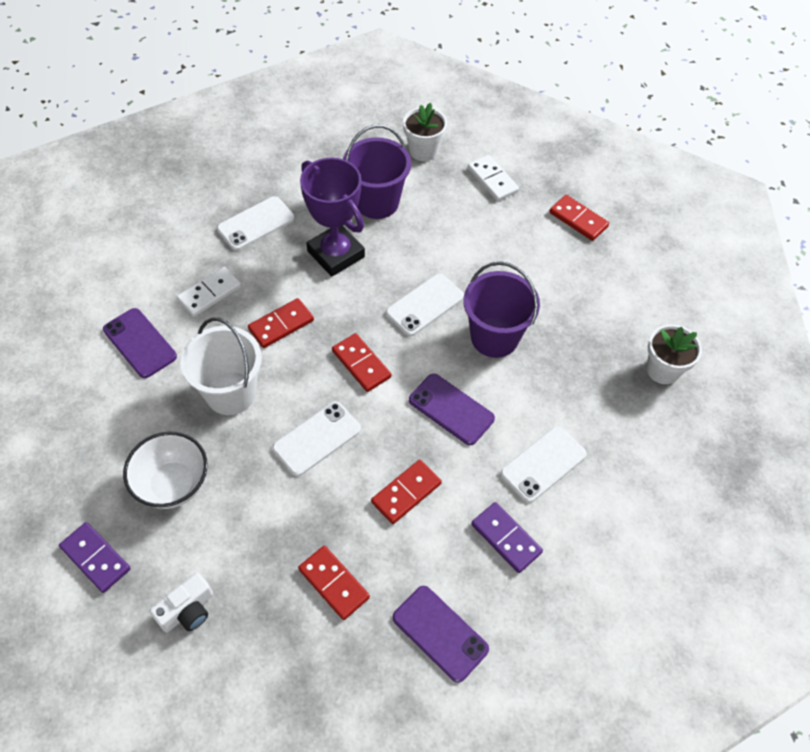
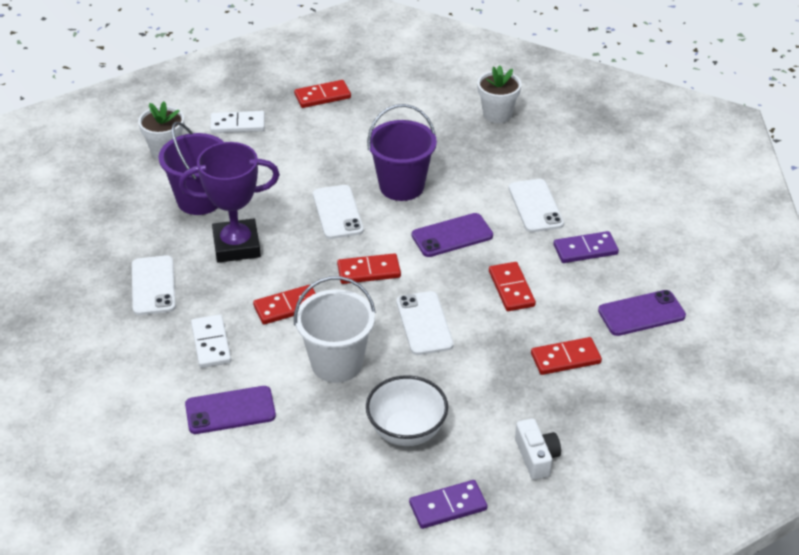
camera: 60 degrees left, 15 degrees down
red domino [248,298,314,348] -> red domino turned 75 degrees clockwise [253,285,316,325]

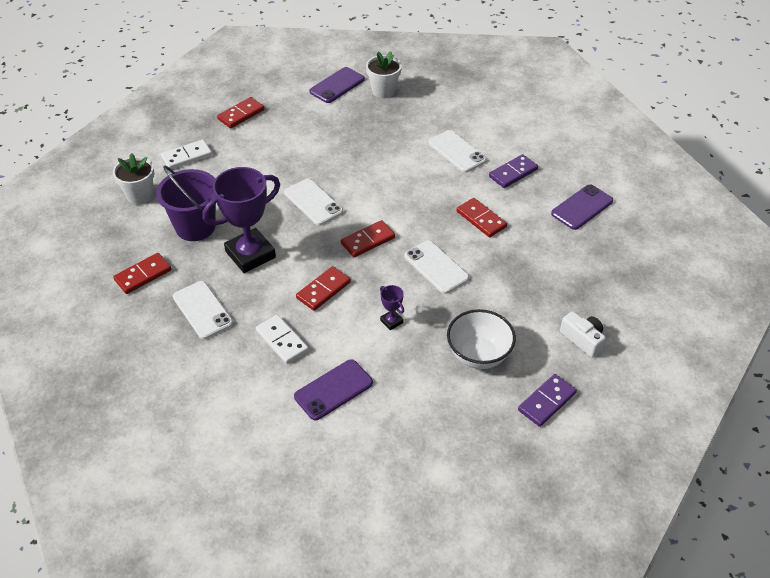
camera: 25 degrees left, 5 degrees up
white bucket [294,276,376,383] -> purple trophy [380,285,404,330]
purple bucket [367,104,437,201] -> none
purple phone [412,213,493,257] -> purple phone moved to [309,67,365,103]
red domino [531,337,602,375] -> red domino moved to [113,253,172,294]

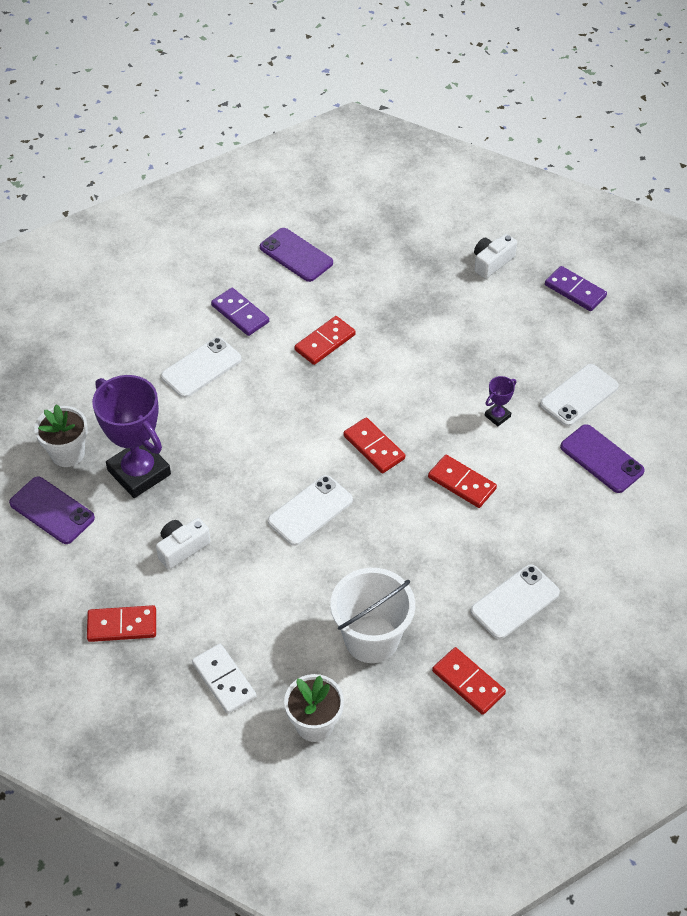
camera: 95 degrees left, 5 degrees up
purple bucket [156,166,216,241] -> white bucket [331,568,415,663]
purple trophy [202,167,280,273] -> purple trophy moved to [92,375,171,498]
red domino [217,97,264,128] -> red domino turned 45 degrees counterclockwise [87,605,156,642]
white domino [256,315,309,364] -> none
white phone [404,240,469,294] -> white phone moved to [540,364,619,426]
white bowl [447,309,516,369] -> none
none -> white camera [156,518,210,569]

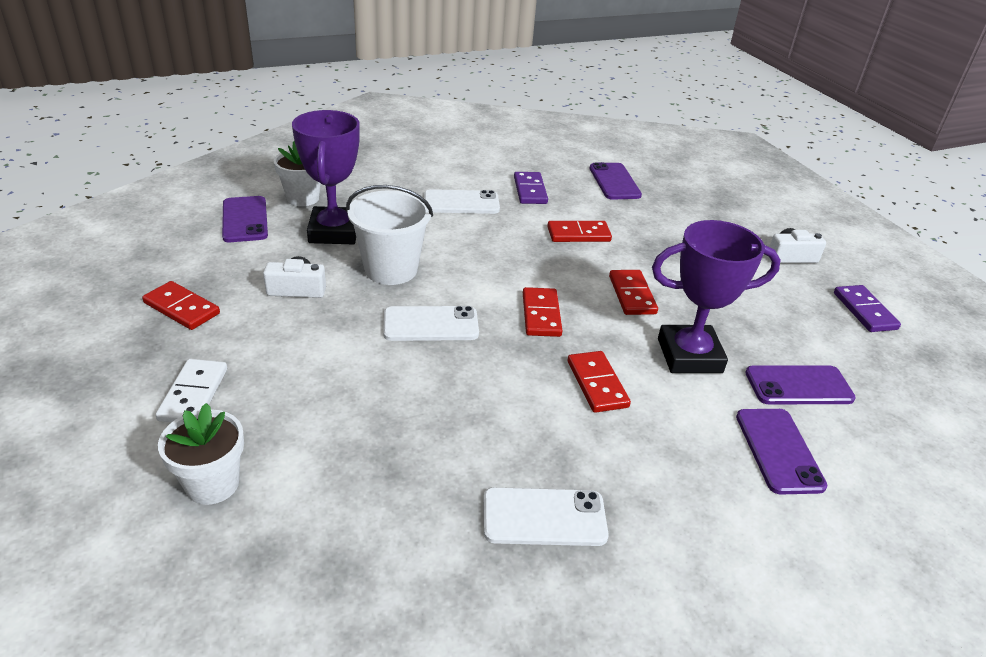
camera: 35 degrees right, 15 degrees down
white bucket [331,568,415,663] -> white bucket moved to [346,185,433,285]
red domino [432,647,506,715] -> red domino moved to [609,270,658,315]
purple trophy [485,376,516,426] -> purple trophy [652,220,781,373], size x2.36
white phone [540,364,619,426] -> purple phone [745,365,856,405]

